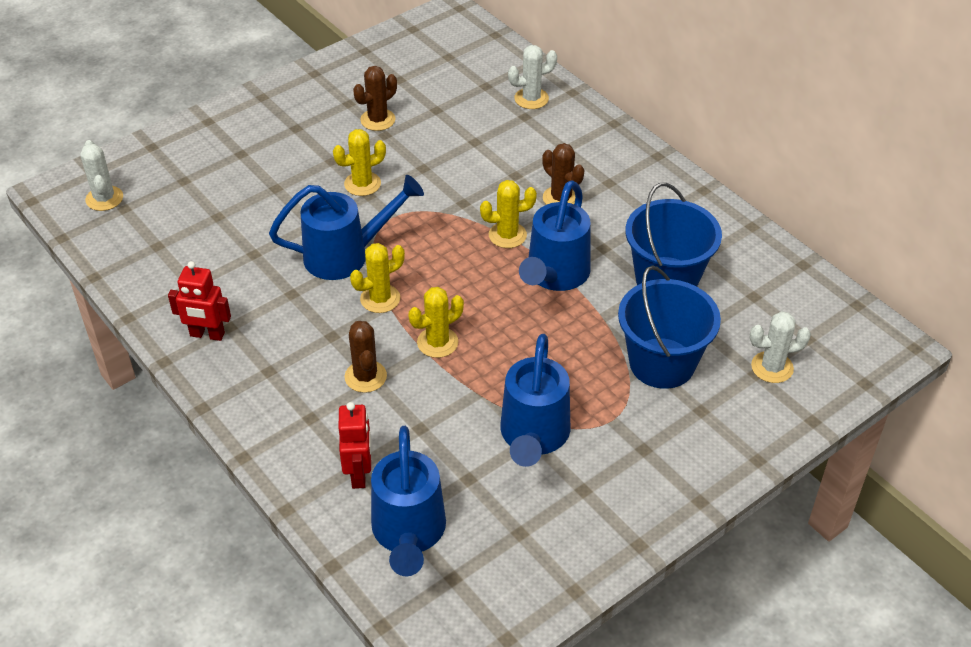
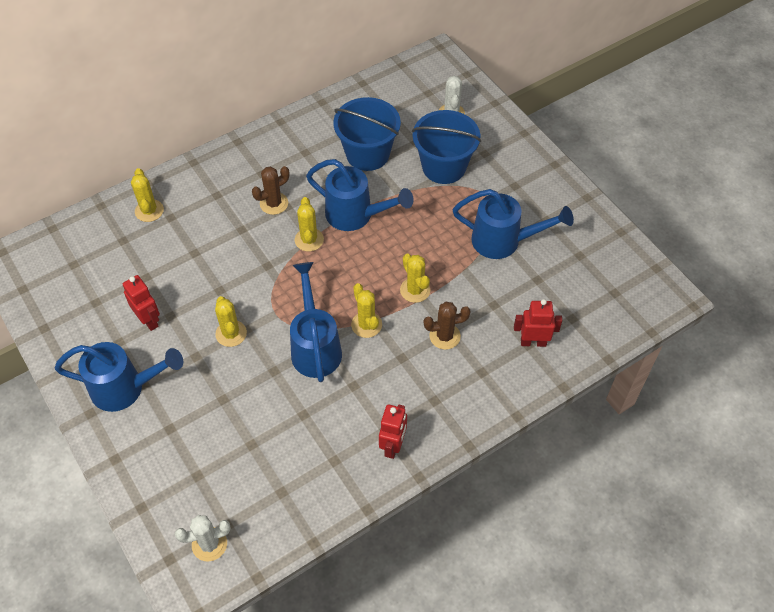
camera: 85 degrees left, 10 degrees up
brown cactus [353,66,397,131] -> red robot [123,275,160,331]
blue watering can [371,426,446,576] -> blue watering can moved to [54,342,183,412]
white cactus [508,45,557,109] -> yellow cactus [131,168,164,222]

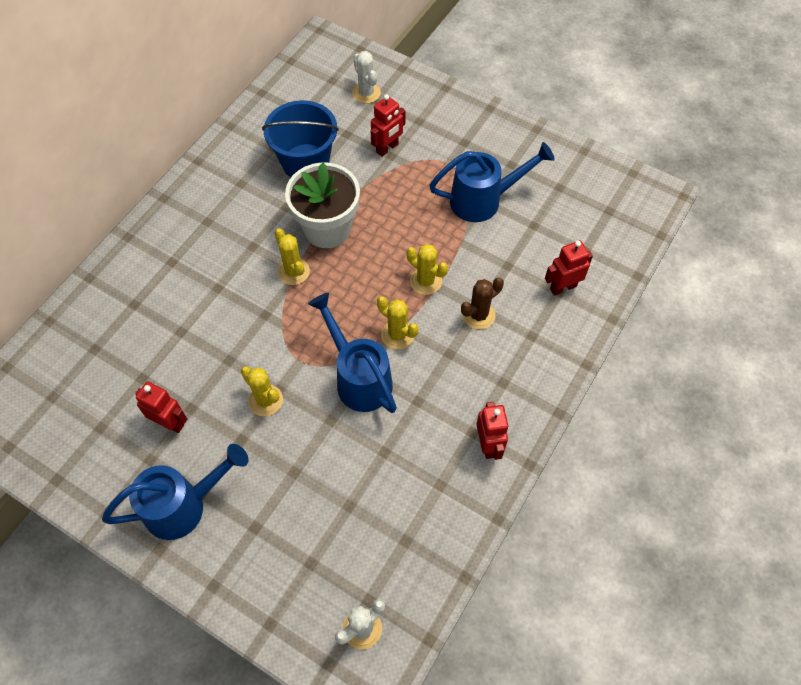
camera: 25 degrees left, 5 degrees up
yellow cactus [131,168,164,222] -> none
brown cactus [252,166,289,215] -> none
blue watering can [306,159,414,231] -> white flower pot [285,162,360,248]
blue bucket [412,110,481,184] -> red robot [371,94,406,157]

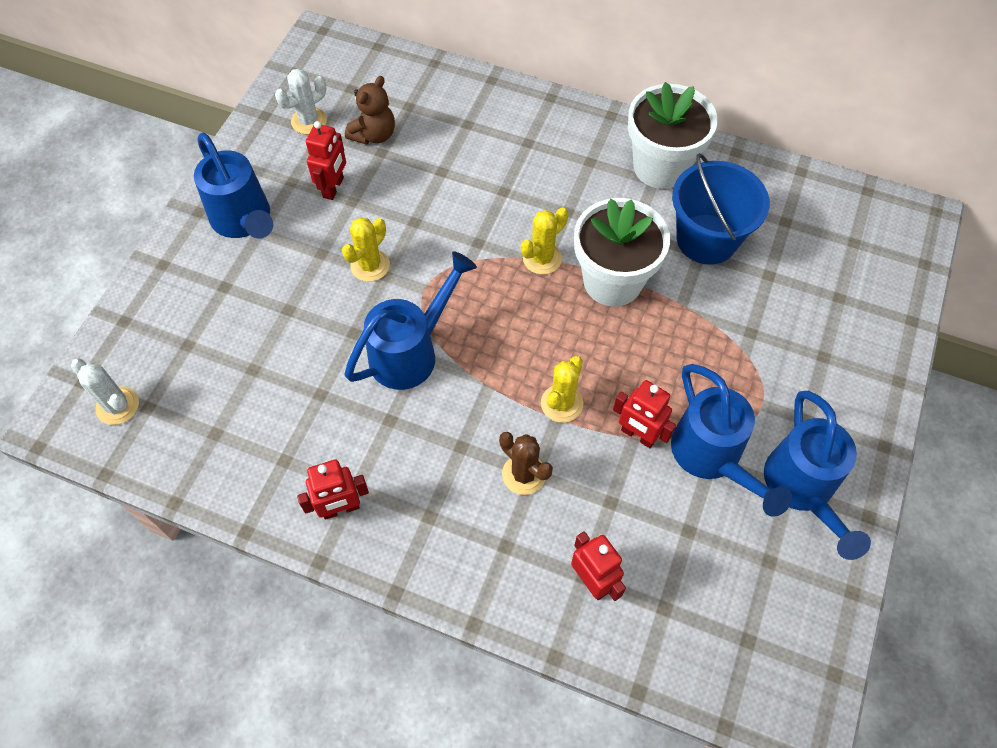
camera: 80 degrees right, 0 degrees up
white cactus [352,51,381,104] -> white cactus moved to [275,68,327,134]
red robot [371,94,406,157] -> red robot moved to [613,380,676,448]
yellow cactus [377,296,419,349] -> none
none -> brown teddy bear [345,76,395,145]
none -> white flower pot [628,82,718,189]
none -> blue watering can [764,391,871,560]

